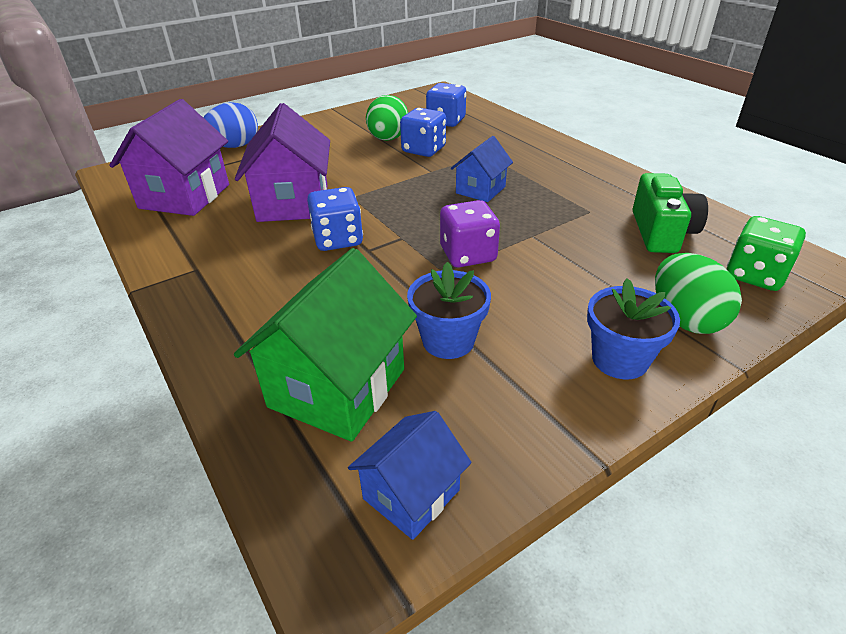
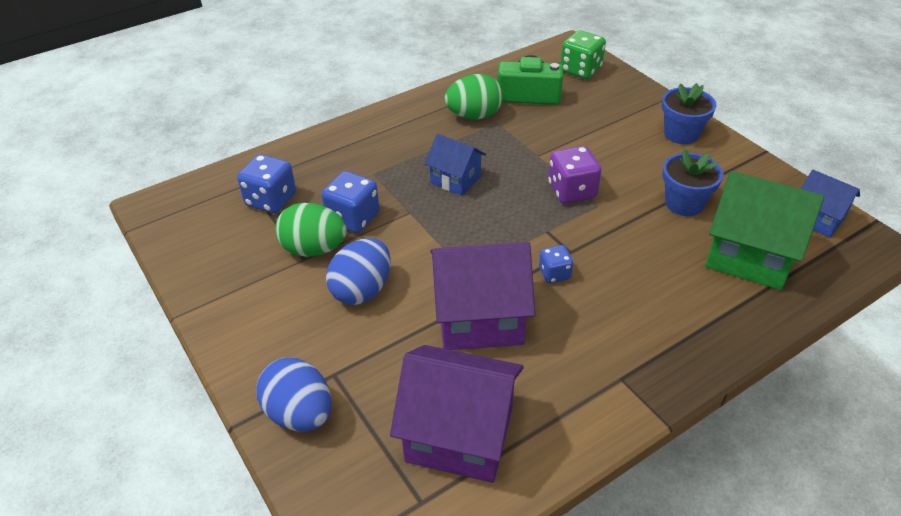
camera: 90 degrees left, 5 degrees up
blue dice [307,187,363,251] -> blue dice [539,245,573,283], size x0.59
green egg [655,253,742,334] -> green egg moved to [445,74,503,119]
none -> blue egg [326,238,391,305]

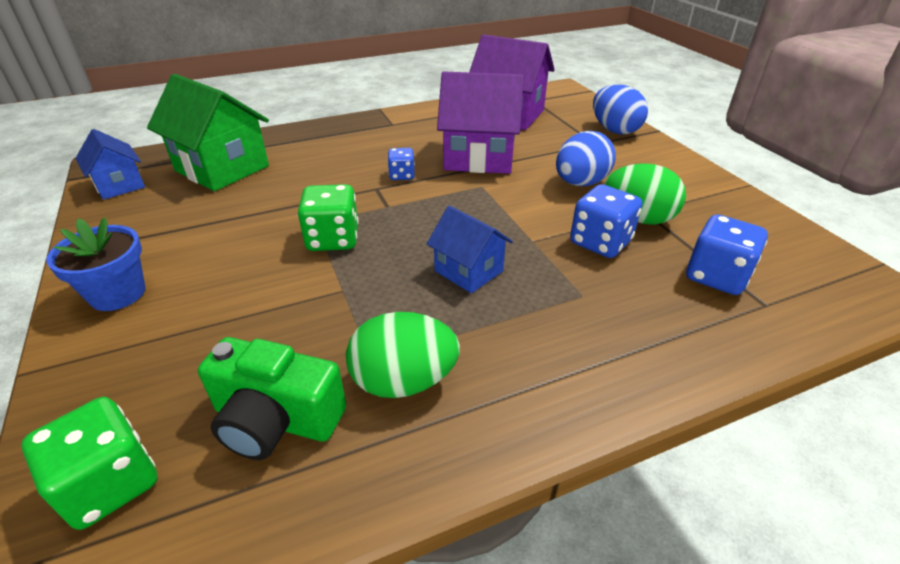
camera: 170 degrees left, 5 degrees down
purple dice [548,146,602,204] -> green dice [298,184,359,251]
blue flower pot [662,149,723,216] -> none

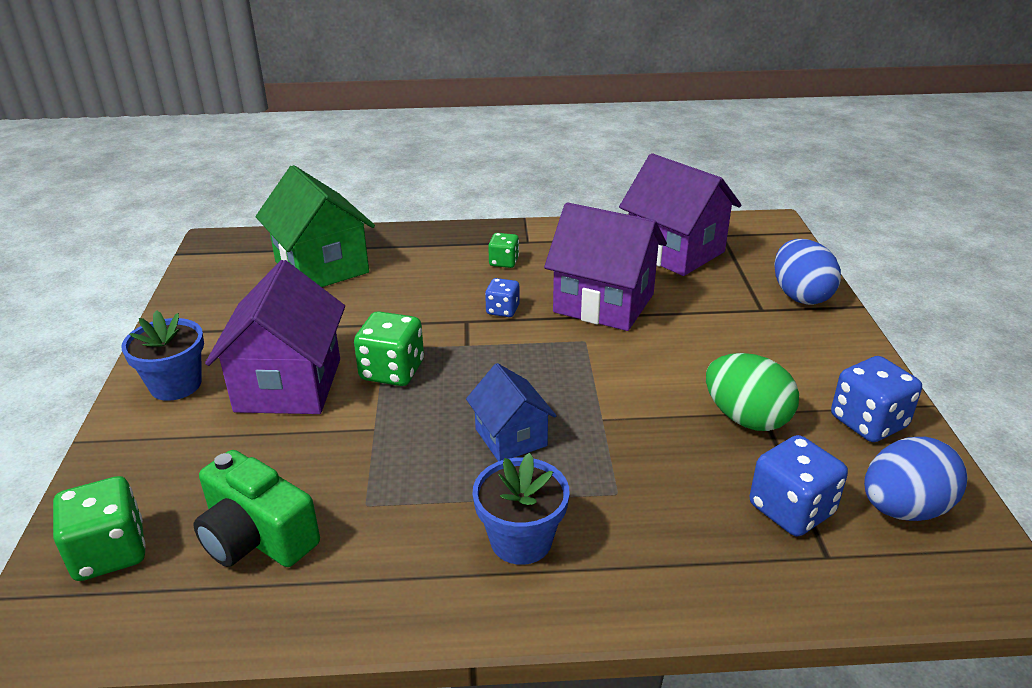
camera: 20 degrees right, 5 degrees down
blue house [75,129,145,200] -> none
green egg [346,312,460,398] -> none
blue egg [556,131,616,186] -> blue egg moved to [864,437,968,521]
blue dice [570,184,642,258] -> blue dice moved to [831,356,922,442]
none -> purple house [205,260,345,414]
none -> blue flower pot [473,453,570,565]
none -> green dice [488,233,519,268]

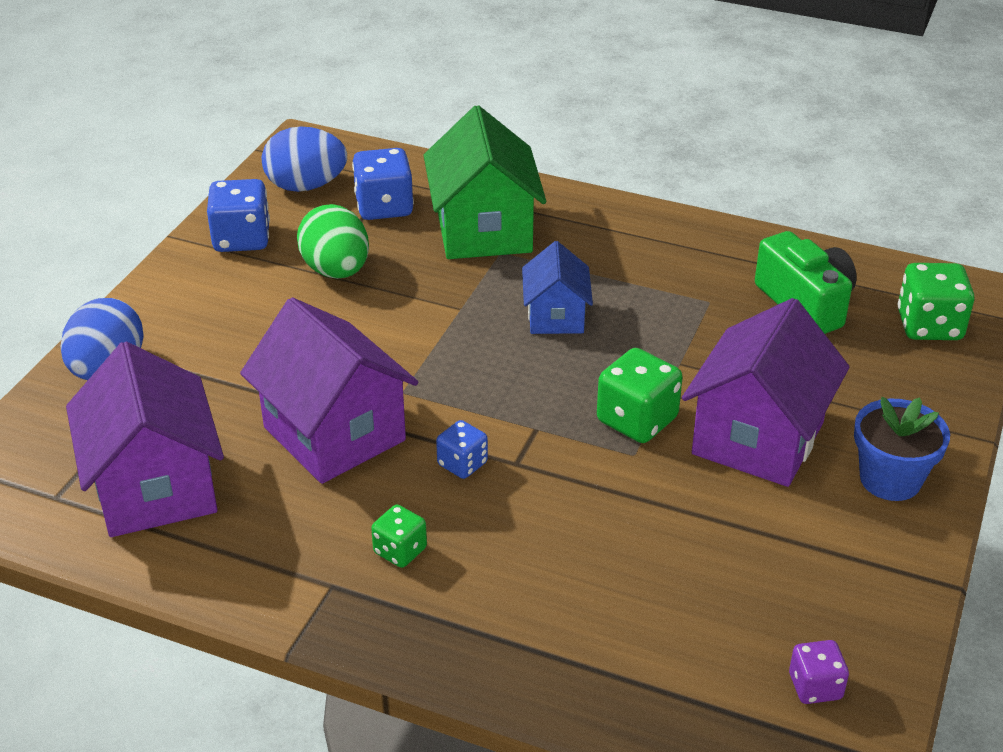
camera: 155 degrees left, 5 degrees up
green house [256,165,375,287] -> green house moved to [423,105,546,259]
blue flower pot [473,453,570,565] -> none
none -> purple dice [789,640,849,704]

